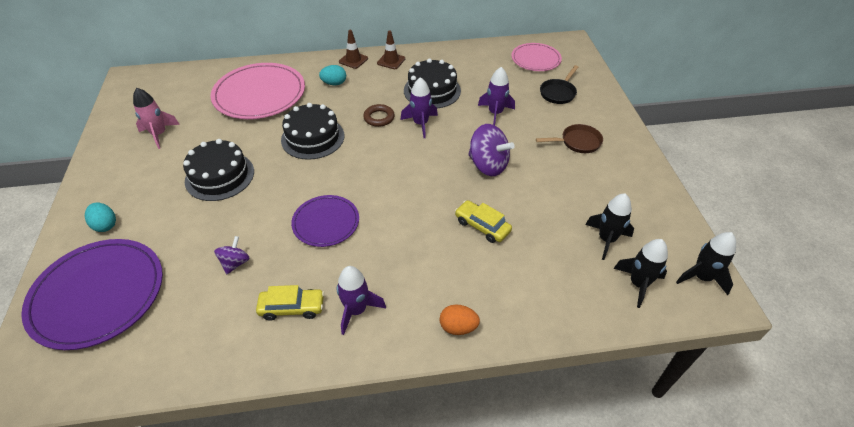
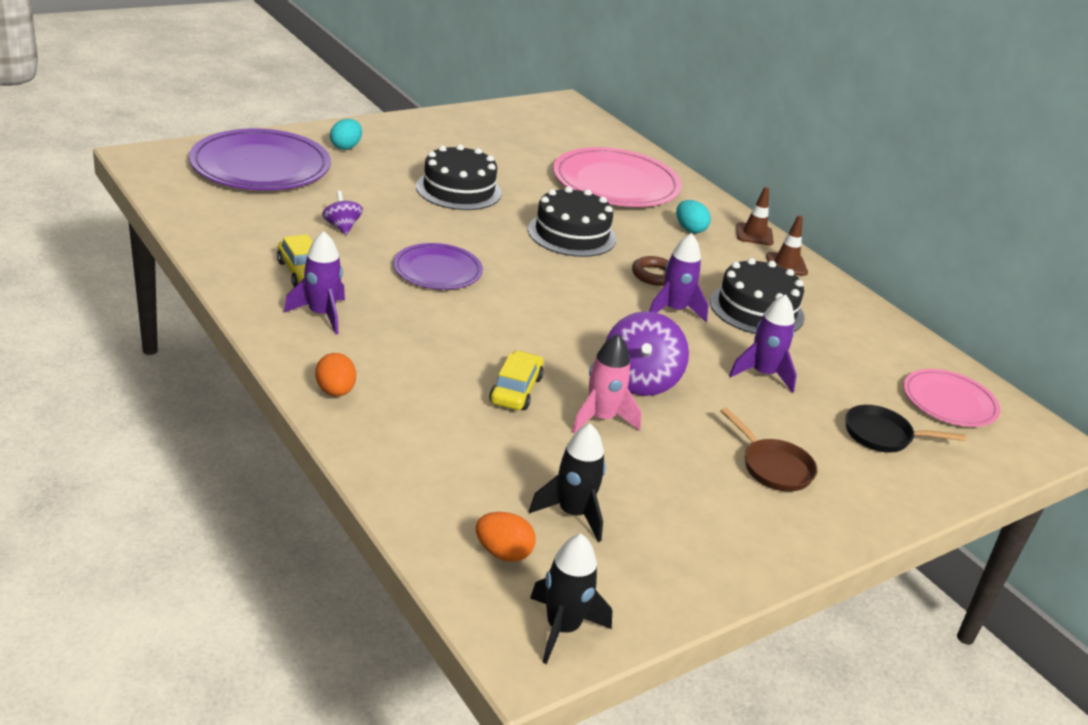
camera: 60 degrees right, 15 degrees down
pink rocket [133,88,180,149] -> pink rocket moved to [572,334,641,433]
purple spinning top [214,236,250,274] -> purple spinning top turned 105 degrees counterclockwise [322,191,363,235]
black rocket [613,239,668,308] -> orange egg [476,512,536,562]

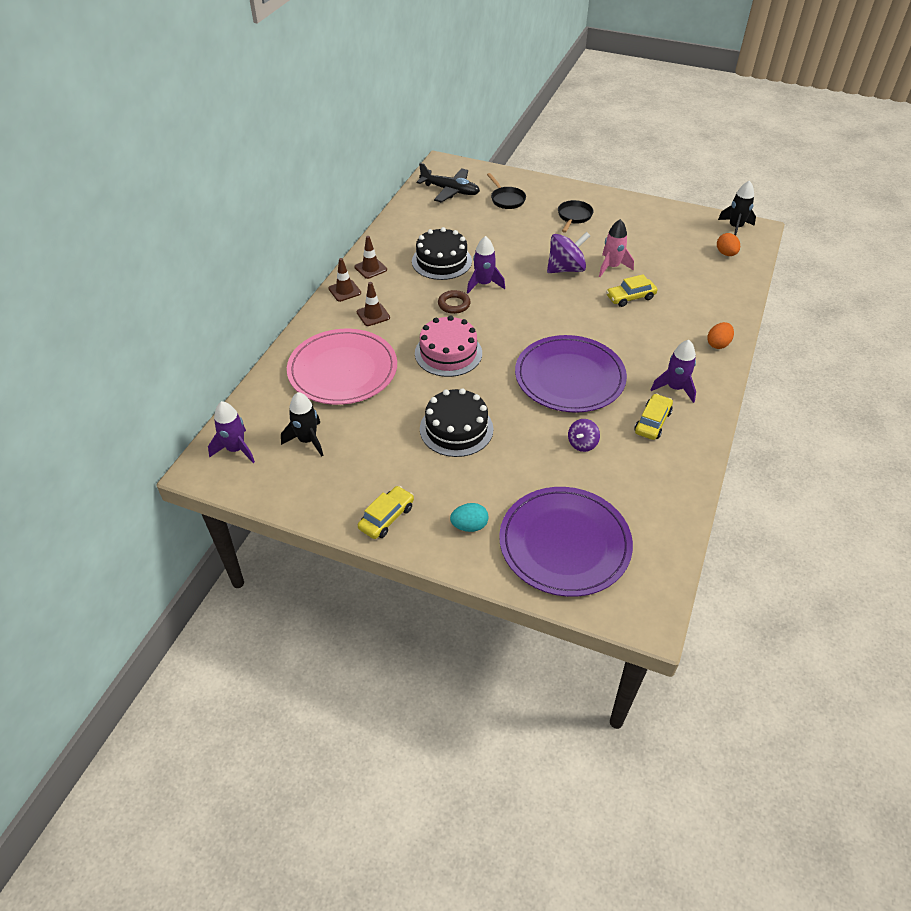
camera: 120 degrees left, 15 degrees up
purple plate [393,243,483,289] -> purple plate [515,335,627,413], size x1.72
black cake [528,186,616,257] -> pink cake [415,315,482,377]
black rocket [529,423,606,542] -> black rocket moved to [281,392,323,456]
turquoise egg [676,200,711,233] -> brown traffic cone [356,282,390,326]
brown pan [720,407,817,491] -> black pan [558,200,593,233]
purple rocket [729,294,797,393] -> purple rocket moved to [208,401,255,463]
pink plate [903,369,1000,427] -> black plane [417,163,480,202]
none -> yellow car [358,486,414,539]

